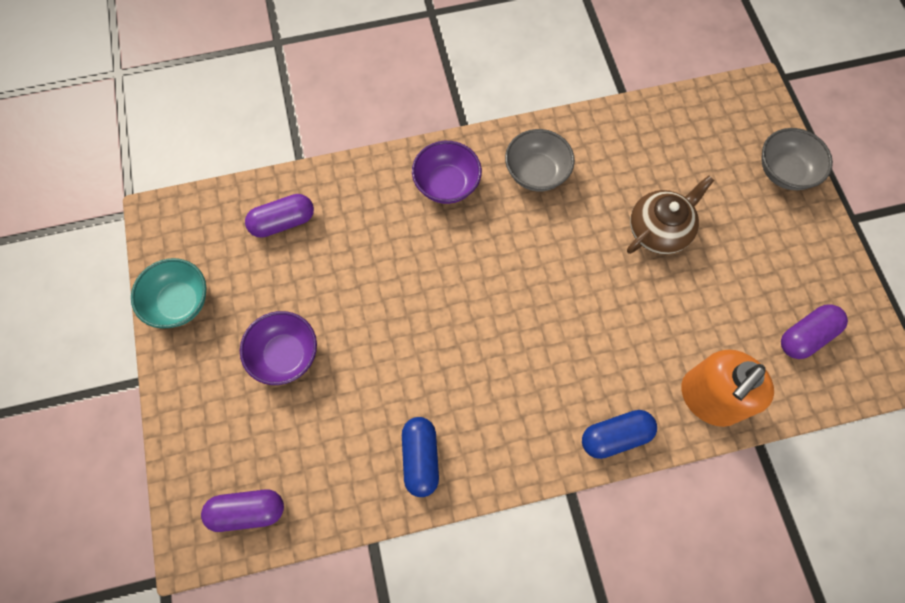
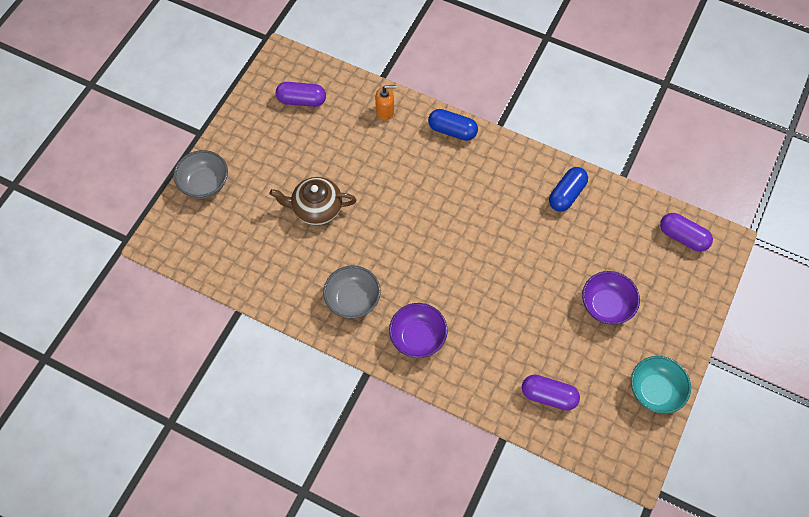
camera: 140 degrees left, 5 degrees down
orange soap dispenser [681,349,774,427] -> orange soap dispenser [375,85,396,120], size x0.51

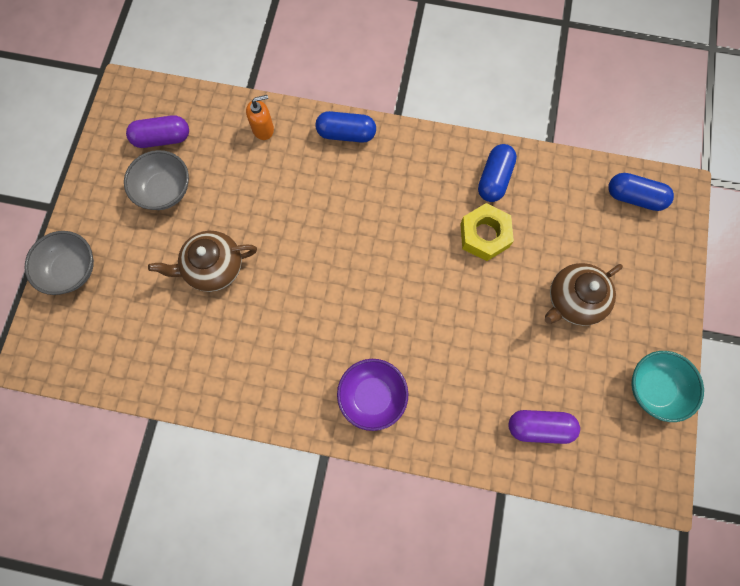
camera: 15 degrees left, 10 degrees up
grey bowl [323,265,381,319] -> grey bowl moved to [124,150,189,210]
purple bowl [582,271,640,325] -> brown teapot [545,263,623,326]
purple capsule [660,213,713,252] -> blue capsule [608,173,674,211]
none -> yellow nut [460,203,514,261]

